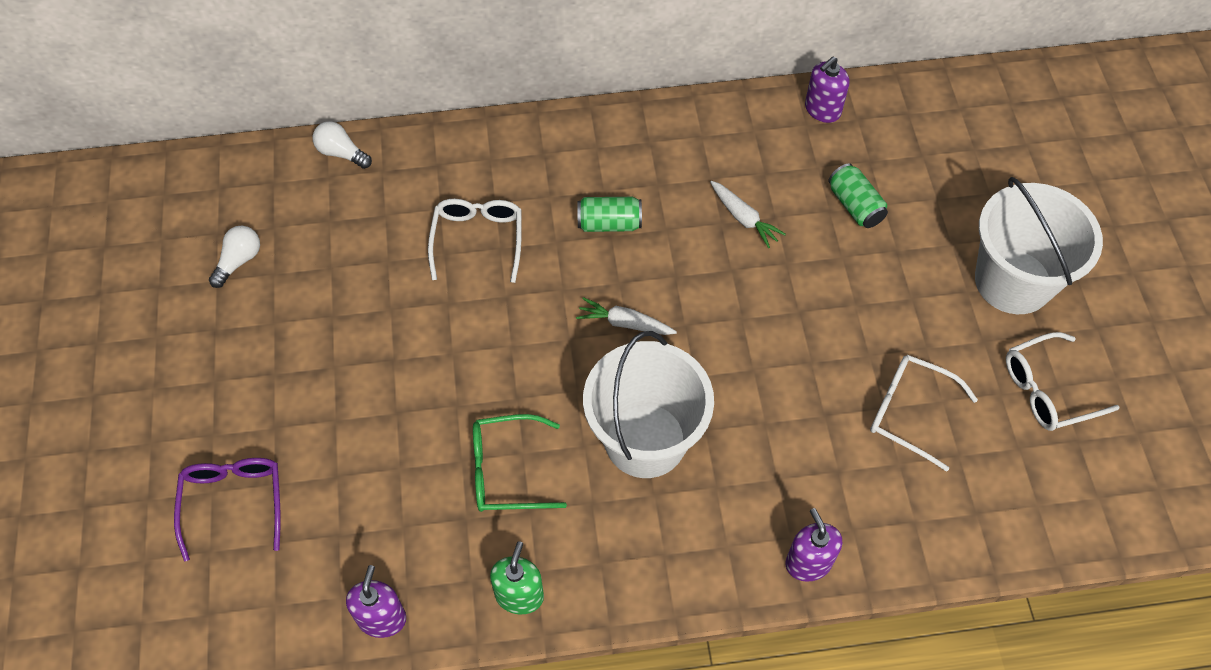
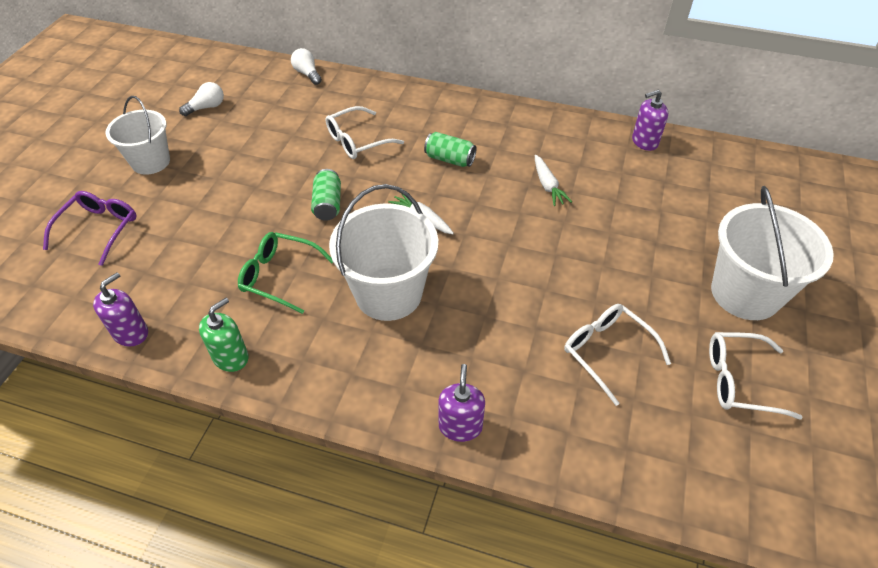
camera: 25 degrees right, 10 degrees down
white glasses [428,199,522,283] -> white glasses turned 150 degrees counterclockwise [325,106,404,159]
green can [828,163,888,228] -> green can moved to [311,169,341,221]
none -> white bucket [105,96,170,175]

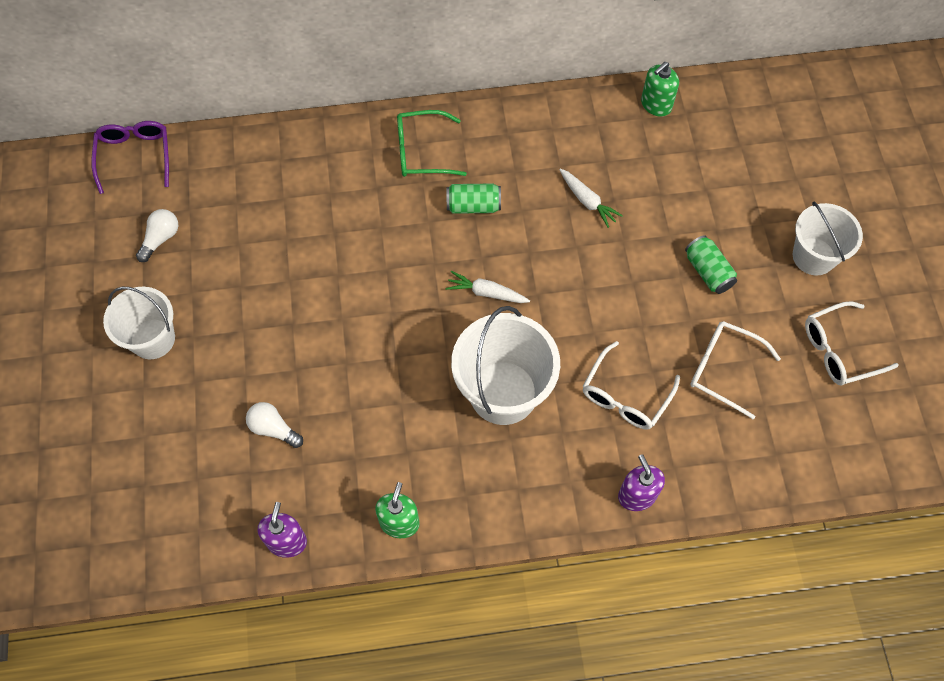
camera: 25 degrees left, 15 degrees up
purple glasses [43,191,137,266] -> purple glasses moved to [91,121,169,194]
green glasses [238,232,333,314] -> green glasses moved to [397,110,467,177]
white light bulb [291,48,322,85] -> white light bulb moved to [246,402,303,448]
green can [311,169,341,221] -> green can moved to [685,235,737,294]
white glasses [325,106,404,159] -> white glasses moved to [583,341,680,430]
purple soap dispenser [632,90,668,151] -> green soap dispenser [641,62,679,117]
white bucket [711,186,834,320] -> white bucket [793,202,863,275], size x0.66

